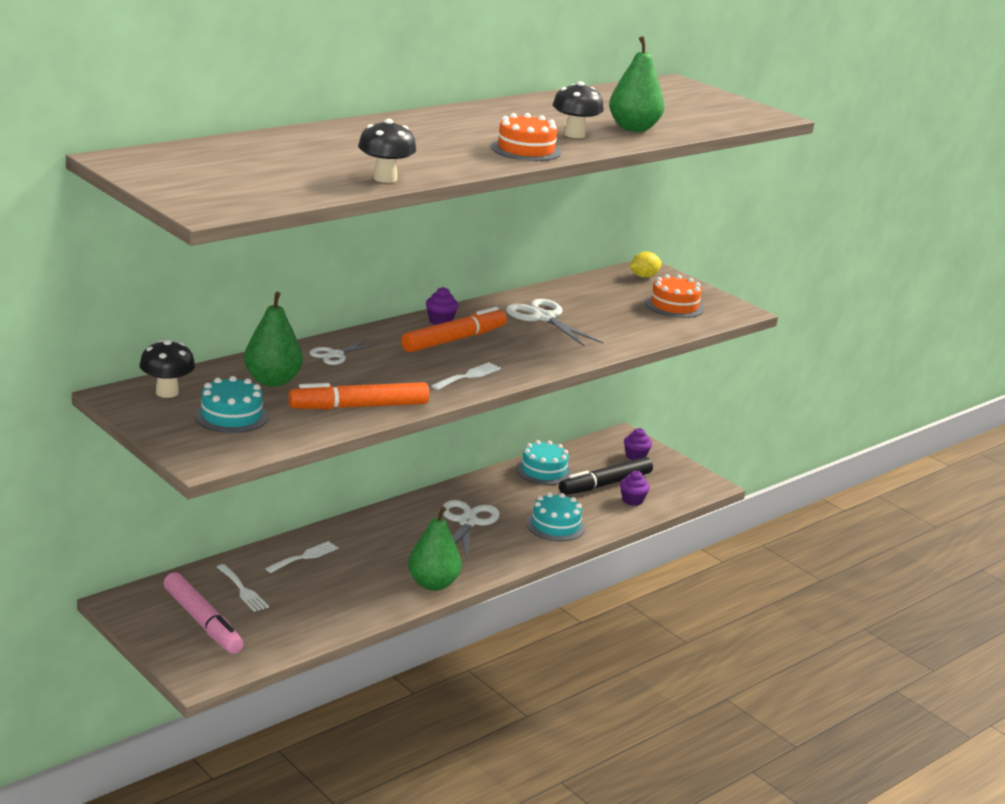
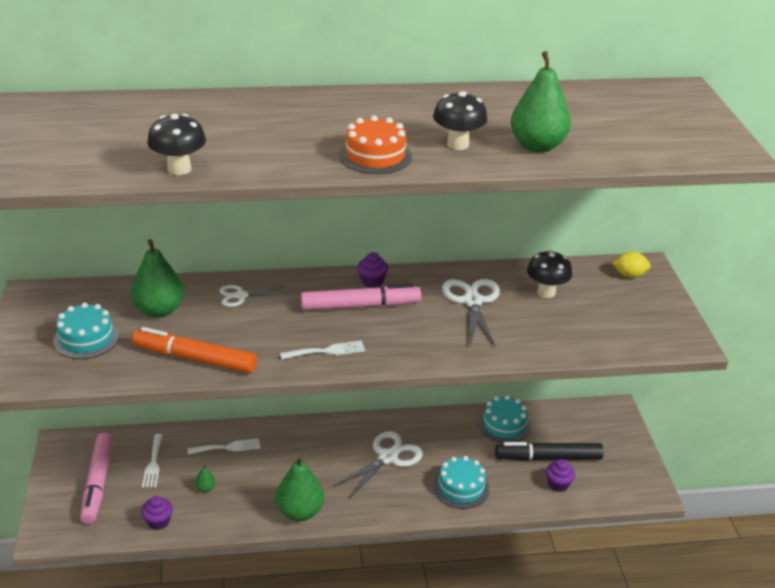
camera: 35 degrees right, 10 degrees up
black mushroom [140,340,195,398] -> black mushroom moved to [527,250,572,298]
orange marker [401,307,507,352] -> pink marker [301,283,421,311]
purple cupcake [624,428,652,460] -> purple cupcake moved to [141,496,173,530]
orange cake [645,274,704,318] -> none
none -> green pear [195,464,215,492]

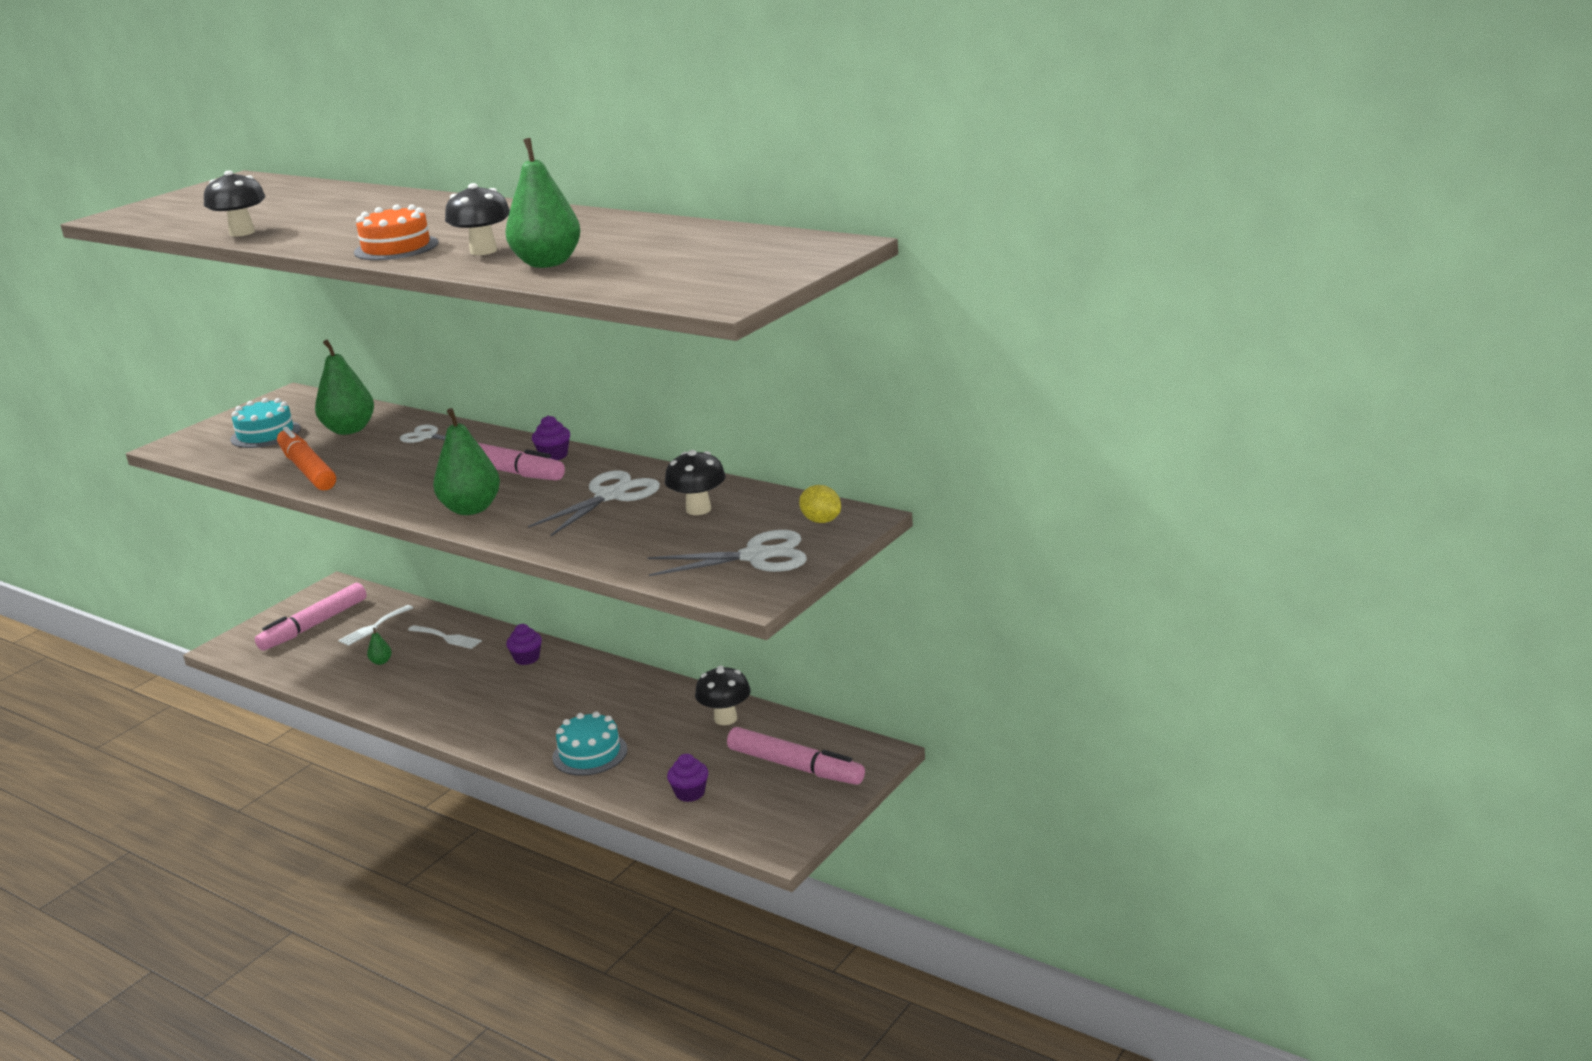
camera: 45 degrees right, 10 degrees down
purple cupcake [141,496,173,530] -> purple cupcake moved to [506,624,542,665]
green pear [275,455,324,521] -> green pear moved to [433,408,500,515]
white fork [280,340,365,360] -> none
white scissors [332,431,423,499] -> white scissors moved to [647,530,807,576]
turquoise cake [478,395,531,443] -> black mushroom [695,666,751,725]
black marker [495,442,604,461] -> none
none -> pink marker [727,727,865,785]

